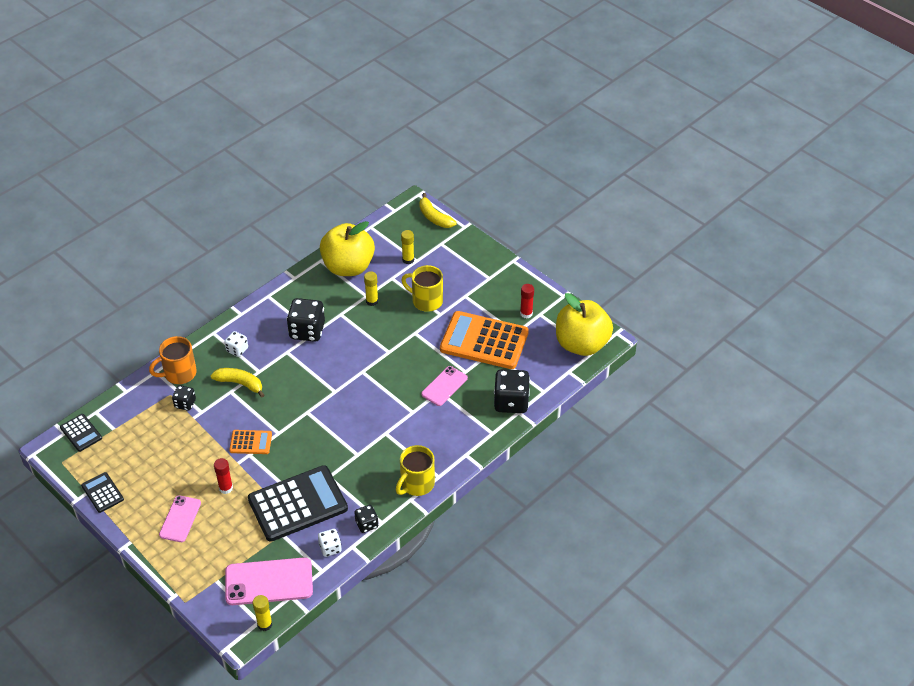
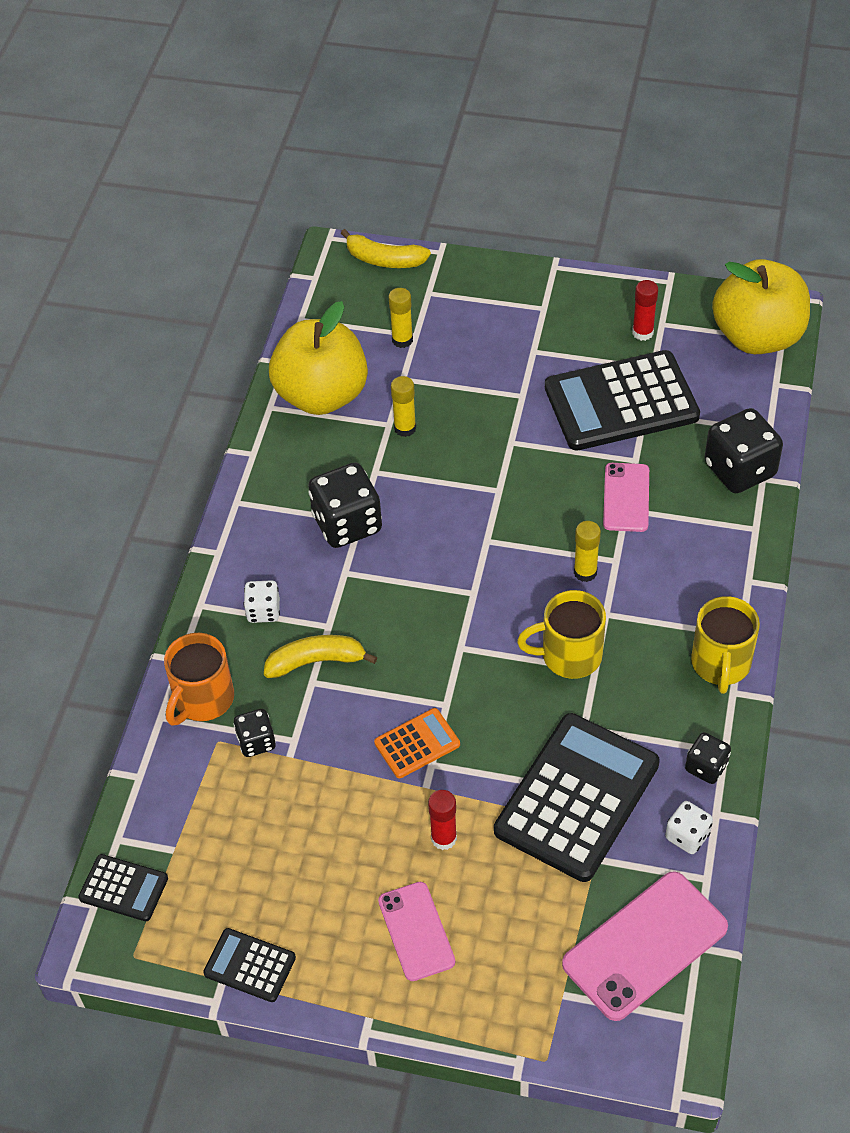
camera: 30 degrees left, 5 degrees up
yellow glue stick [253,595,272,631] -> yellow glue stick moved to [574,521,601,582]
yellow mug [401,265,443,312] -> yellow mug moved to [517,590,606,679]
orange calculator [440,311,529,369] -> black calculator [545,350,700,451]

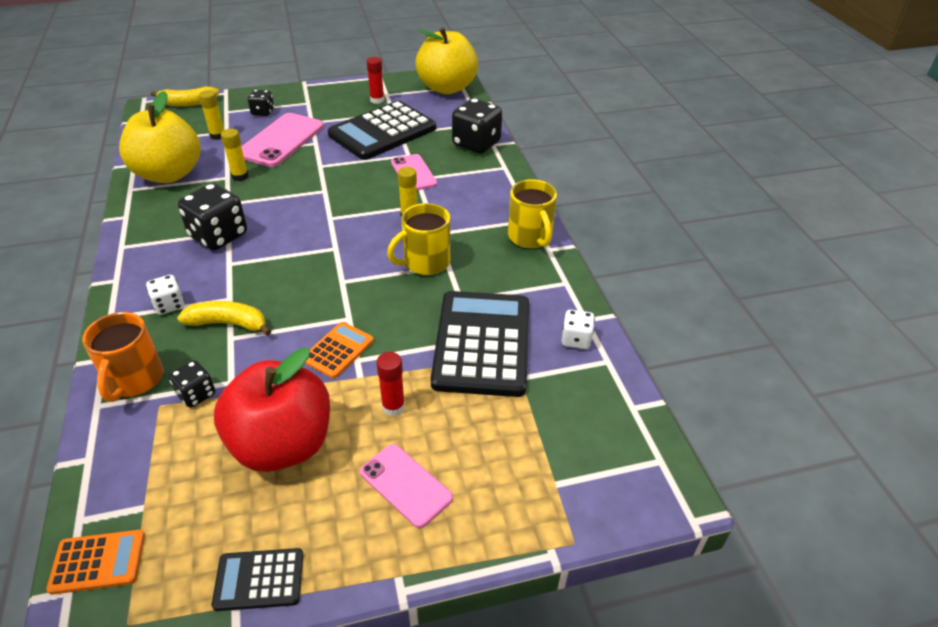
camera: 30 degrees left, 10 degrees down
black calculator [78,854,168,921] -> orange calculator [46,530,145,595]
yellow banana [264,635,377,678] -> yellow banana turned 45 degrees clockwise [177,301,271,336]
pink phone [562,871,728,1021] -> pink phone moved to [241,113,324,167]
black dice [685,732,731,784] -> black dice moved to [248,90,274,116]
none -> red apple [214,348,330,472]

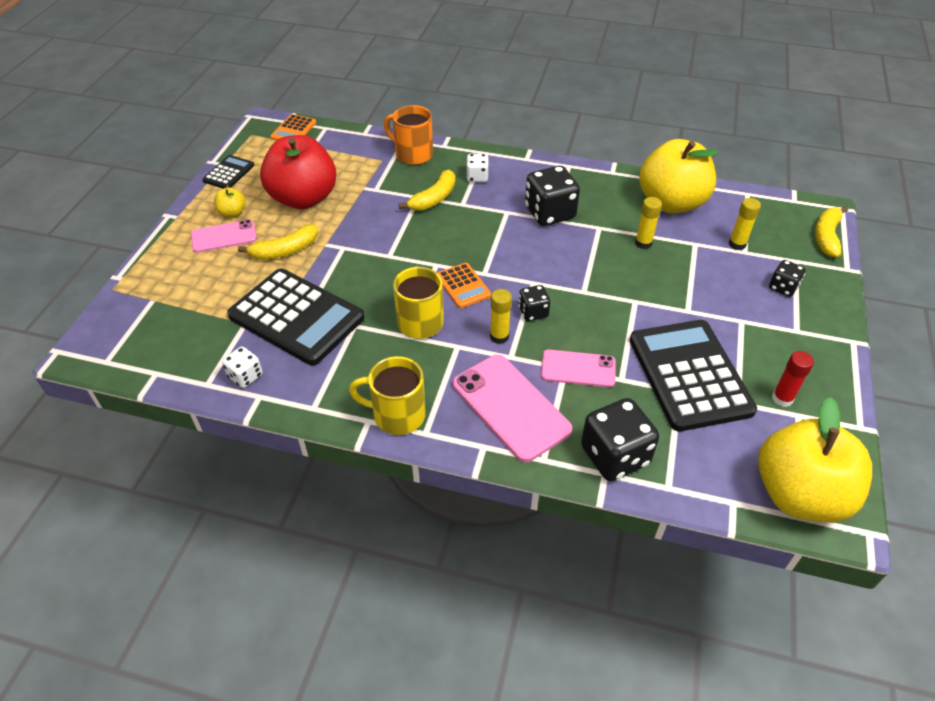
camera: 120 degrees right, 5 degrees up
black dice [169,360,215,408] -> black dice moved to [518,285,550,321]
pink phone [241,113,324,167] -> pink phone moved to [453,355,572,462]
orange calculator [305,322,374,379] -> orange calculator moved to [438,263,491,308]
red glue stick [376,352,405,416] -> yellow banana [238,225,318,260]
none -> yellow apple [214,187,246,218]

